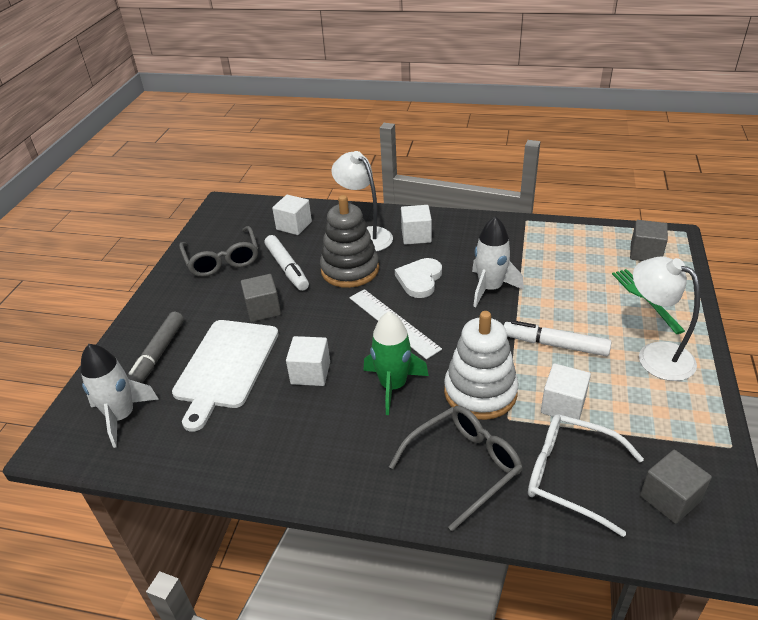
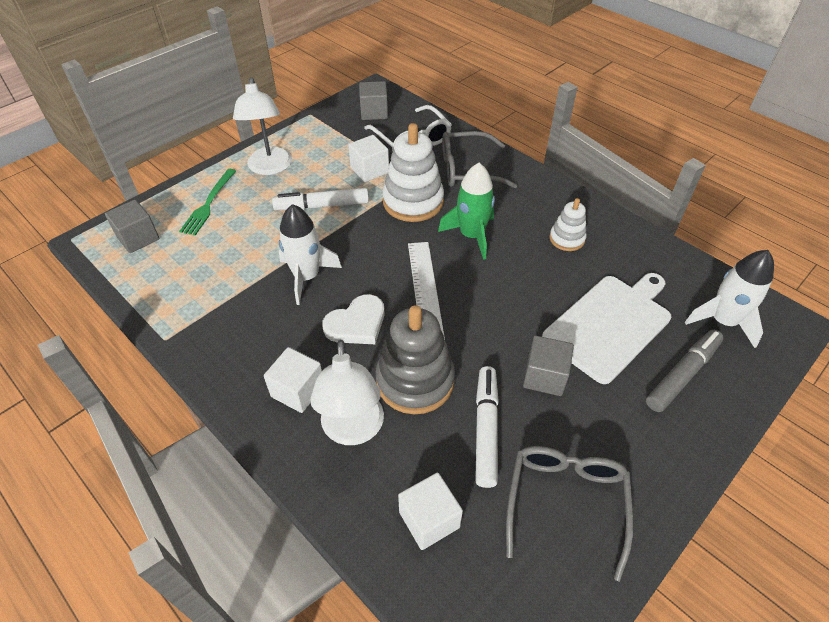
camera: 150 degrees left, 10 degrees up
white cube [286,336,330,386] -> none
white marker [504,320,612,356] -> white marker turned 120 degrees clockwise [272,188,369,210]
none -> white stacking toy [549,198,587,251]

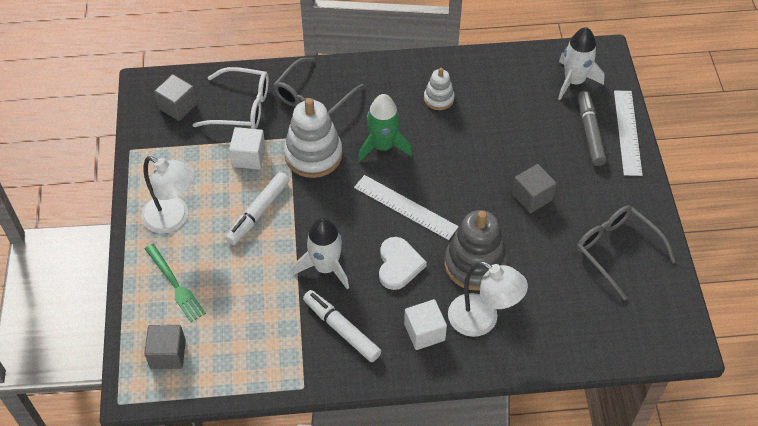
camera: 50 degrees left, 5 degrees up
white cube [398,473,463,550] -> none
white marker [475,366,499,488] -> white marker moved to [303,290,381,362]
white cutting board [542,273,671,384] -> none
none -> white ruler [614,90,642,176]

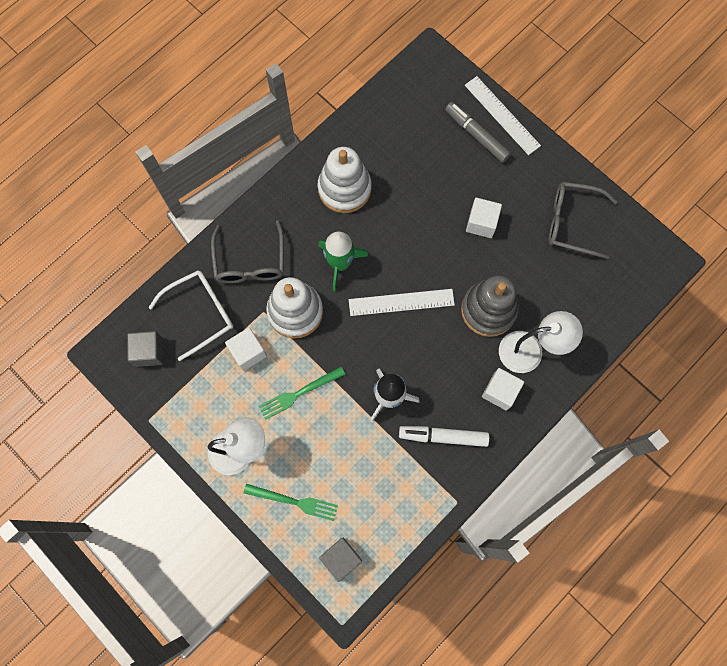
camera: 40 degrees left, 20 degrees up
white marker [226,172,289,245] -> green fork [258,367,345,420]
white heart [379,237,427,290] -> none
white stacking toy [424,68,455,110] -> white stacking toy [318,147,372,213], size x1.83
grey cube [512,164,557,213] -> white cube [466,198,502,238]
white rocket [558,27,605,100] -> none

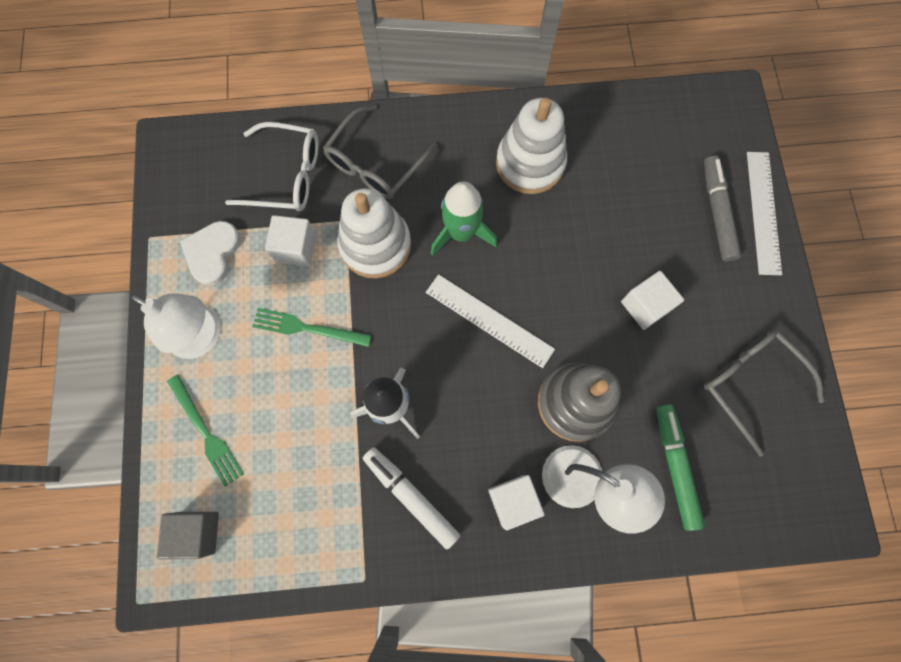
camera: 40 degrees right, 0 degrees up
grey cube [127,331,163,367] -> none
none -> white heart [180,221,241,285]
none -> green marker [656,404,705,531]

